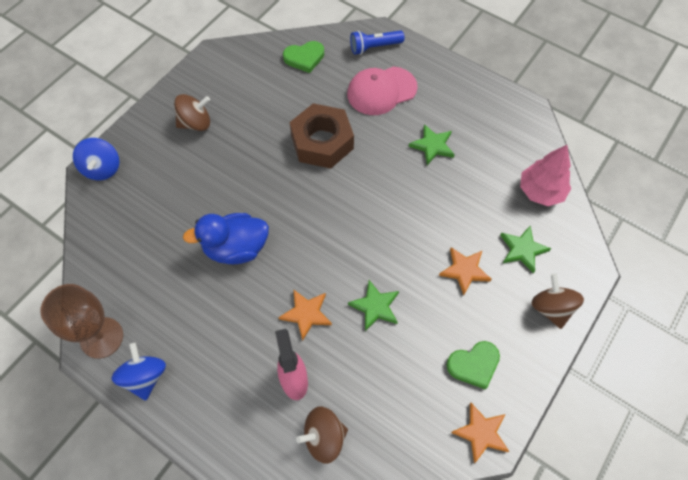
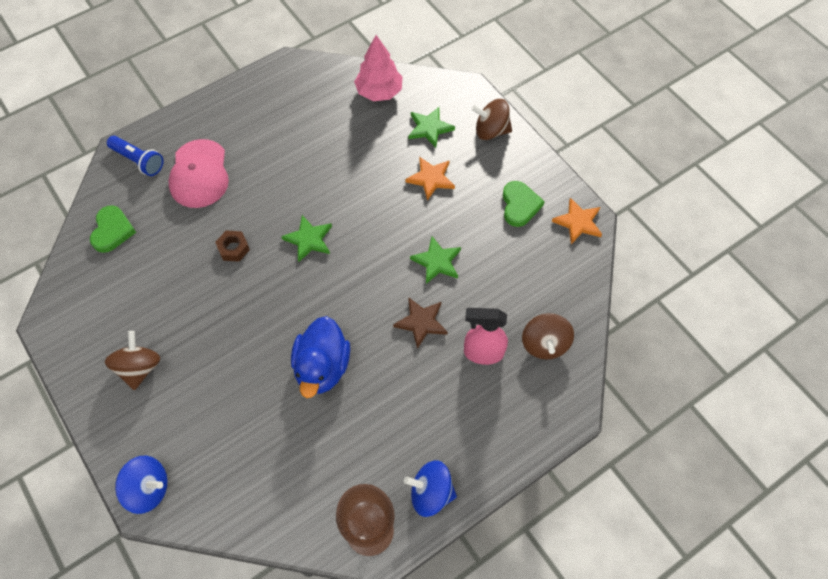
camera: 70 degrees left, 0 degrees up
orange star [278,289,332,341] -> brown star [393,297,447,349]
brown nut [290,103,354,169] -> brown nut [215,230,250,262], size x0.45
blue flashlight [350,31,405,55] -> blue flashlight turned 60 degrees counterclockwise [107,136,164,176]
green star [409,124,455,165] -> green star moved to [281,215,332,262]

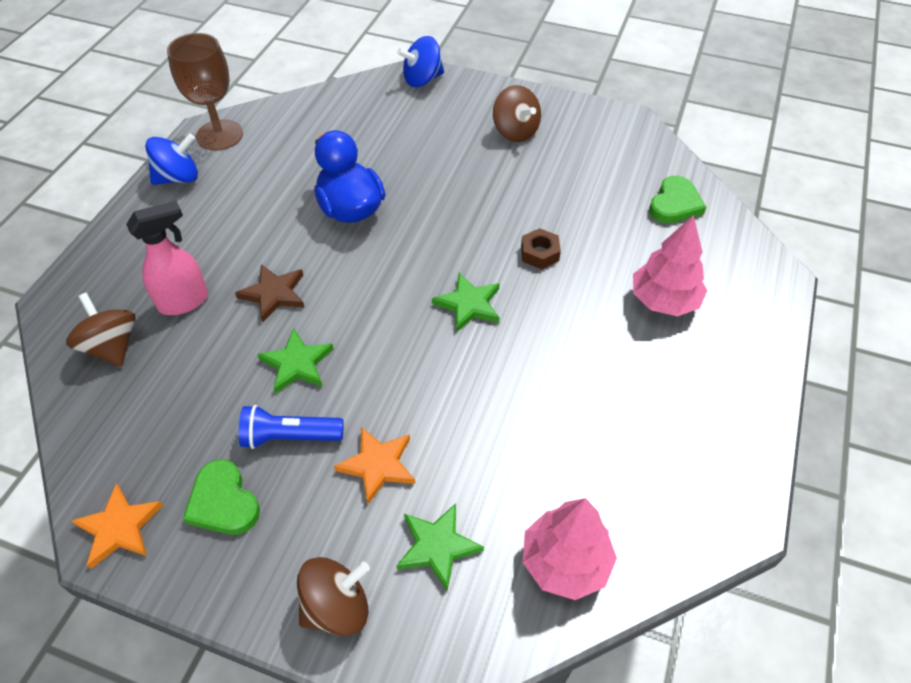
camera: 145 degrees right, 10 degrees down
green heart [90,205,136,253] -> green heart turned 120 degrees counterclockwise [649,176,706,224]
blue flashlight [107,136,164,176] -> blue flashlight moved to [239,405,344,449]
pink cap [168,139,229,208] -> pink tree [633,215,707,316]

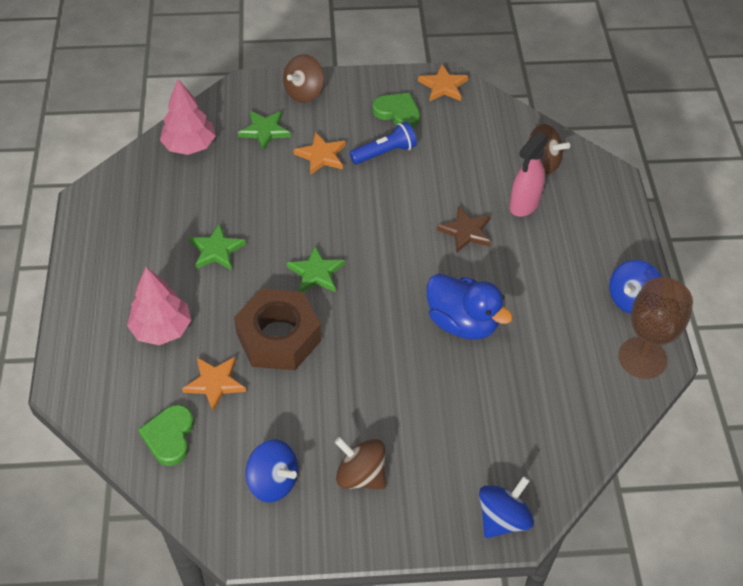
camera: 155 degrees right, 0 degrees up
green star [257,328,334,394] -> green star moved to [189,223,246,270]
brown nut [521,228,561,269] -> brown nut [234,289,321,370], size x2.24
none -> orange star [182,357,246,412]
none -> blue spinning top [246,439,298,503]

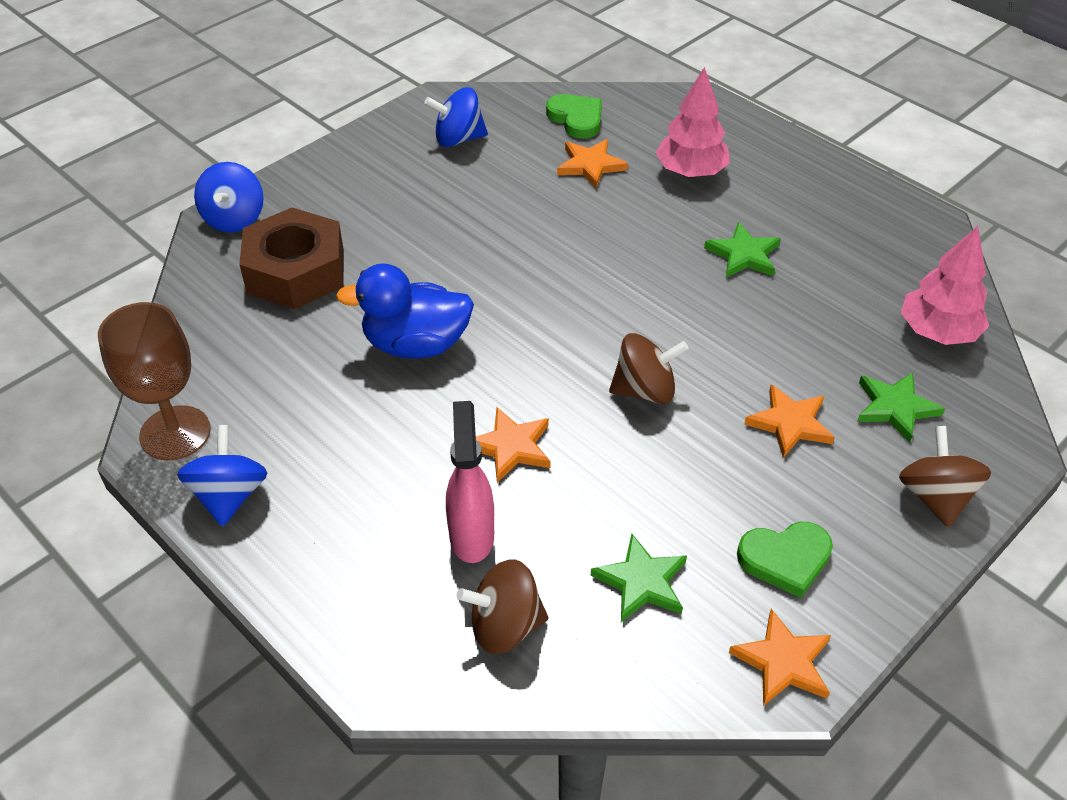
camera: 140 degrees right, 5 degrees down
brown nut [234,289,321,370] -> brown nut moved to [239,207,344,309]
green star [287,246,345,292] -> green star moved to [591,534,687,622]
brown spinning top [335,437,386,489] -> brown spinning top moved to [609,333,689,404]
blue flashlight [349,122,417,164] -> none
brown star [437,206,491,253] -> orange star [476,407,550,483]

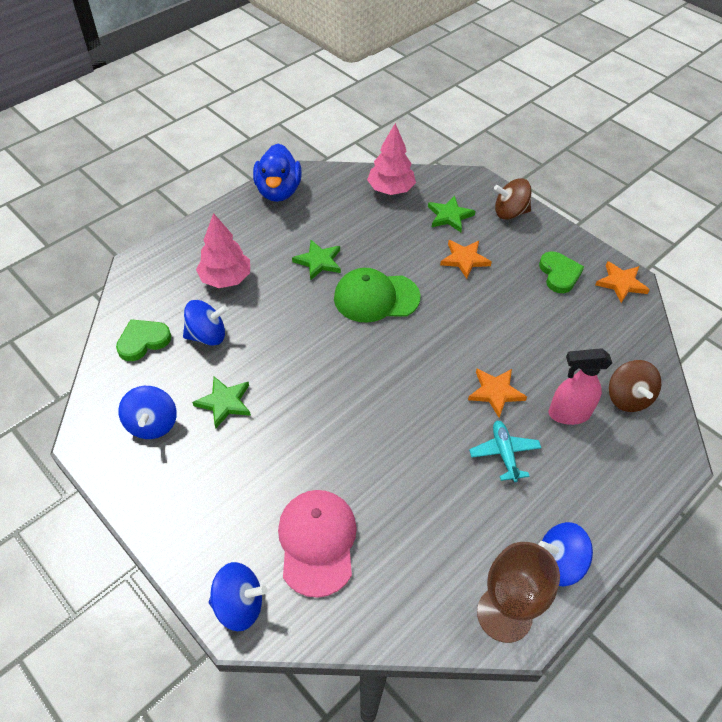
camera: 90 degrees left, 5 degrees up
brown nut [239,207,344,309] -> pink cap [278,490,357,598]
blue duck [336,263,474,359] -> blue duck moved to [253,144,302,202]
orange star [557,139,628,188] -> blue spinning top [183,300,228,346]
green star [591,534,687,622] -> green star moved to [192,377,251,429]
brown spinning top [609,333,689,404] -> none
none -> green cap [334,268,420,323]
none -> turquoise plane [469,421,541,482]

